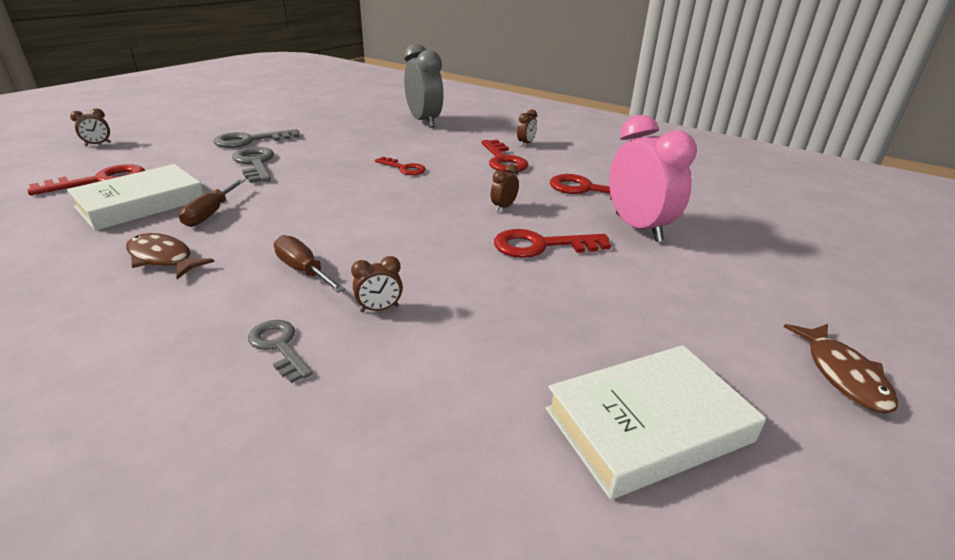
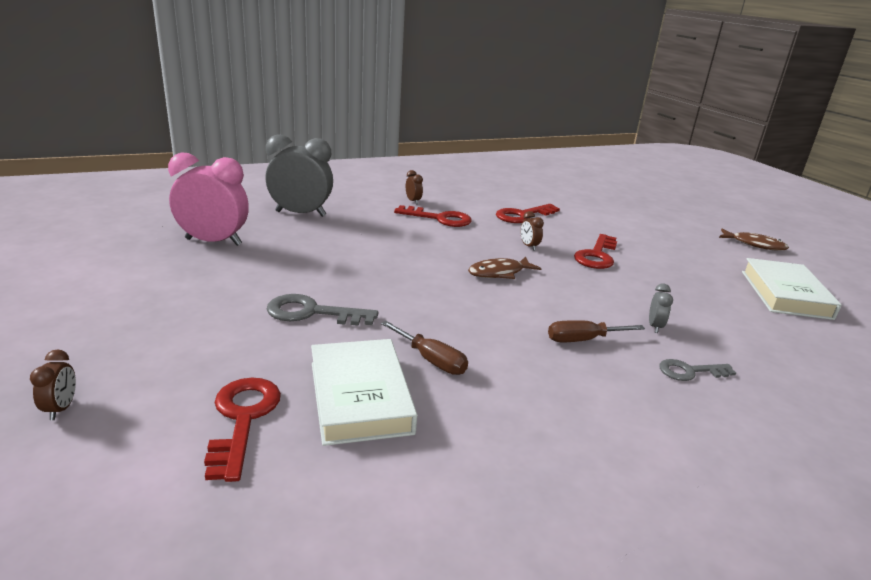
camera: 60 degrees left, 5 degrees down
brown fish [126,233,215,279] -> brown fish moved to [468,256,542,279]
grey key [213,129,300,148] -> none
brown clock [351,256,403,312] -> grey clock [649,284,673,333]
red key [375,157,426,175] -> none
pink clock [609,115,696,242] -> pink clock moved to [168,153,249,246]

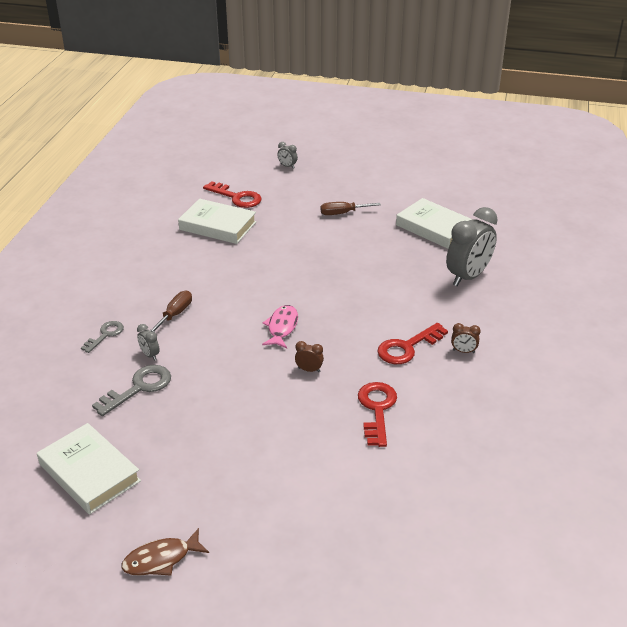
camera: 130 degrees right, 10 degrees up
brown clock [30,349,76,420] -> grey clock [277,142,298,169]
pink clock [168,153,249,246] -> white book [396,198,473,249]
grey key [266,294,378,326] -> grey key moved to [92,365,171,416]
brown screwdriver [381,321,468,375] -> brown screwdriver moved to [320,202,381,215]
brown fish [468,256,542,279] -> pink fish [262,305,298,348]
red key [574,234,617,269] -> none

